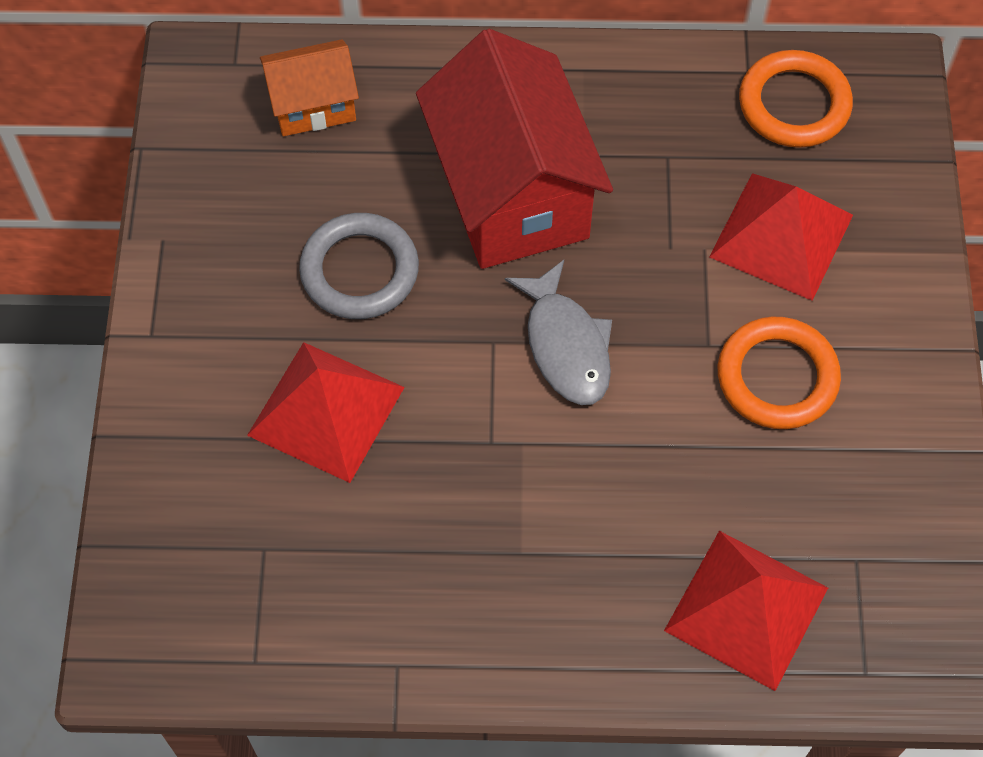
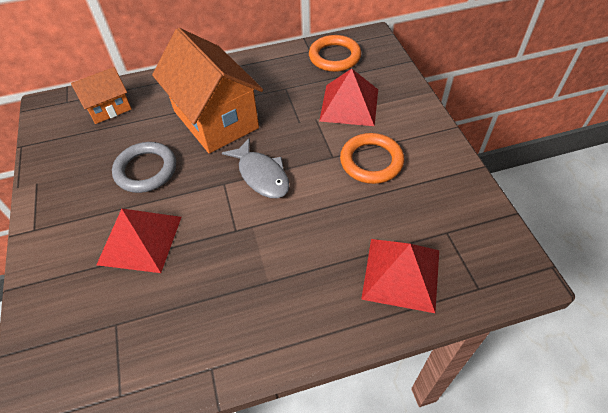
camera: 15 degrees left, 10 degrees down
red house [416,29,613,269] -> orange house [152,28,263,153]

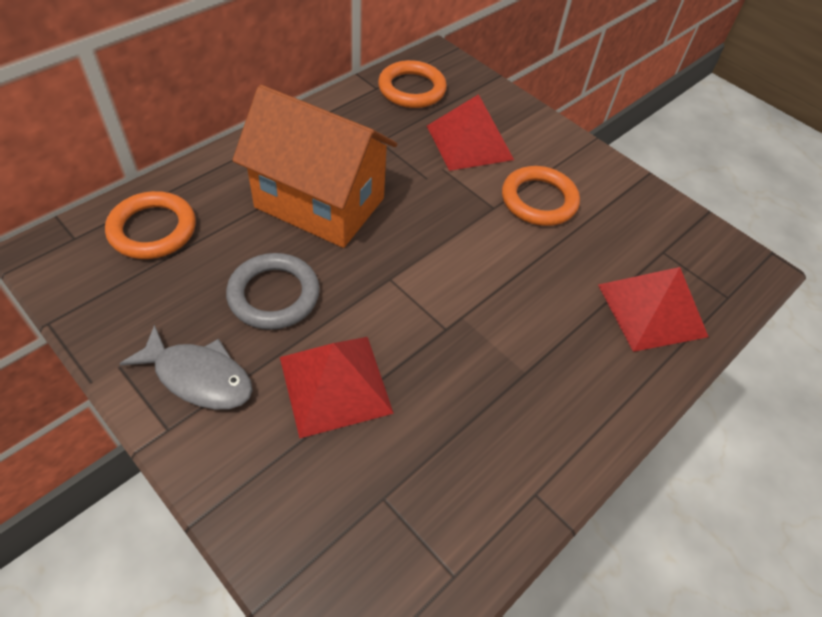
camera: 35 degrees left, 0 degrees up
orange house [71,67,132,124] -> orange ring [105,191,196,259]
grey fish [222,138,290,198] -> grey fish moved to [119,325,253,409]

